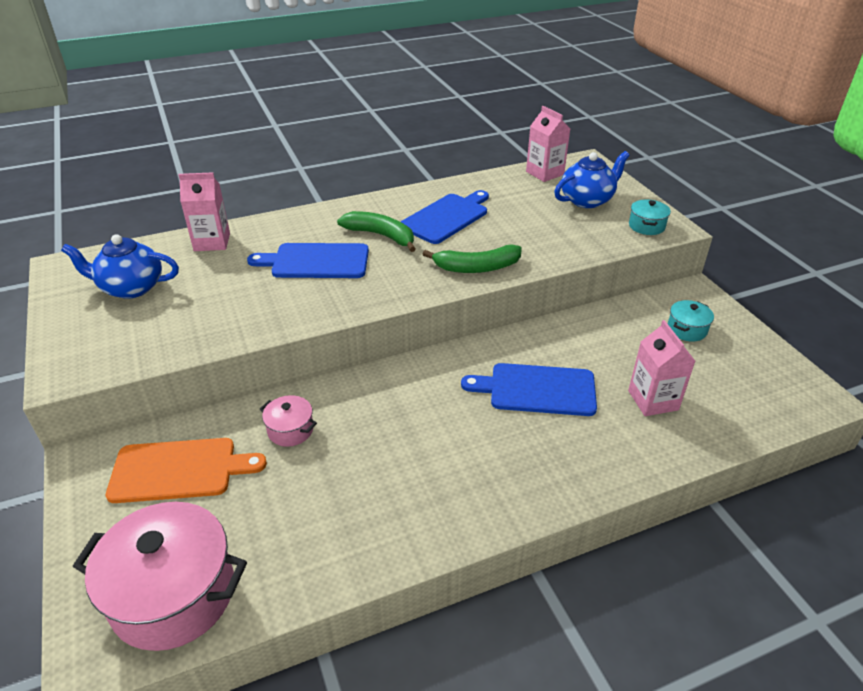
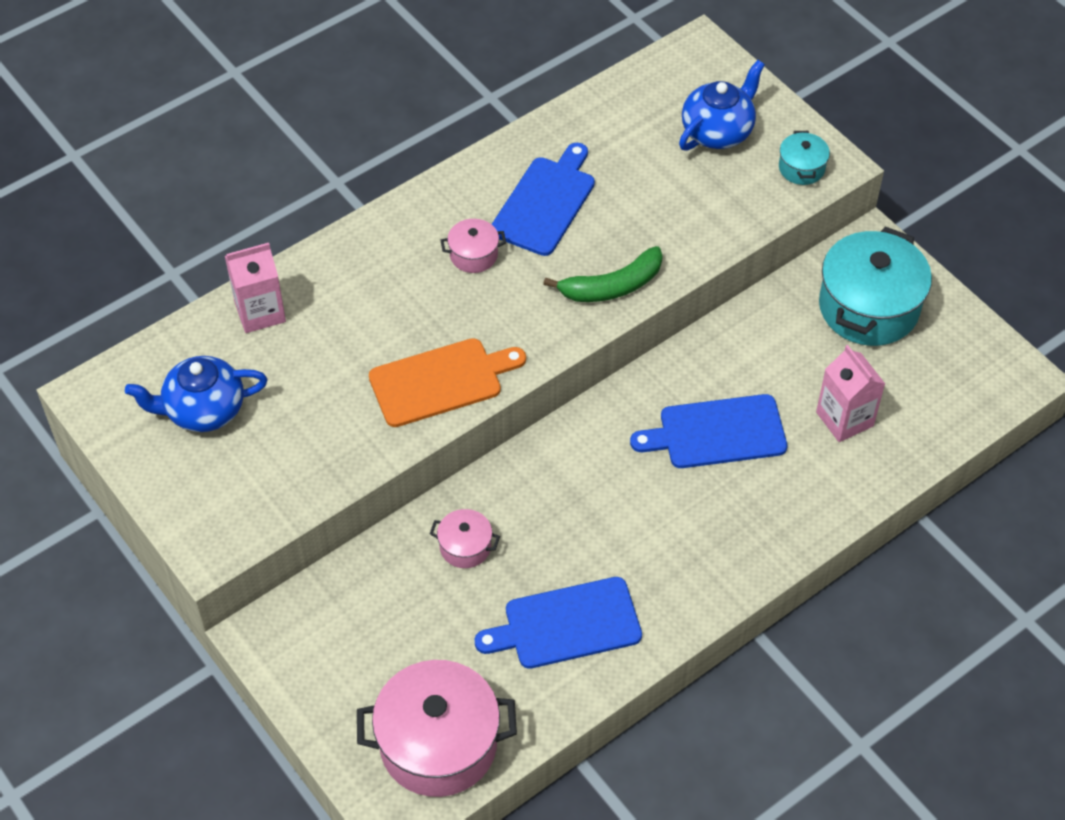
camera: 15 degrees left, 15 degrees up
orange cutting board [106,438,267,503] -> orange cutting board moved to [369,338,526,427]
blue cutting board [247,243,369,278] -> blue cutting board moved to [475,577,642,669]
green banana [337,211,416,252] -> pink pot [440,219,506,273]
pink carton [526,106,570,182] -> none
turquoise pot [668,300,714,342] -> turquoise pot [819,226,932,346], size x2.13

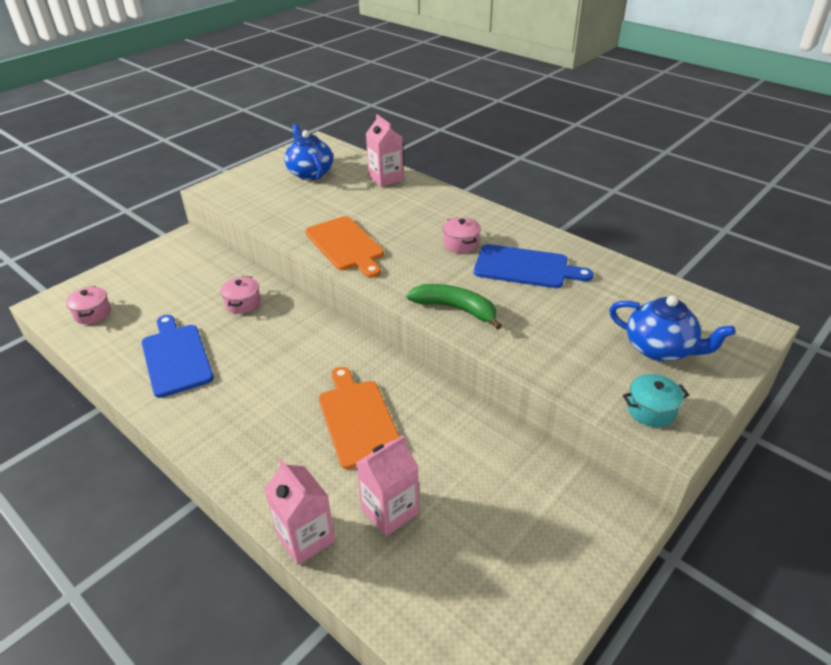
camera: 80 degrees right, 15 degrees down
pink pot [357,660,517,797] -> pink pot [66,286,111,324], size x0.47
green banana [543,246,663,302] -> green banana turned 150 degrees clockwise [406,284,502,330]
blue cutting board [630,394,787,468] -> orange cutting board [319,367,400,469]
turquoise pot [819,226,932,346] -> none
none -> pink carton [264,459,335,565]

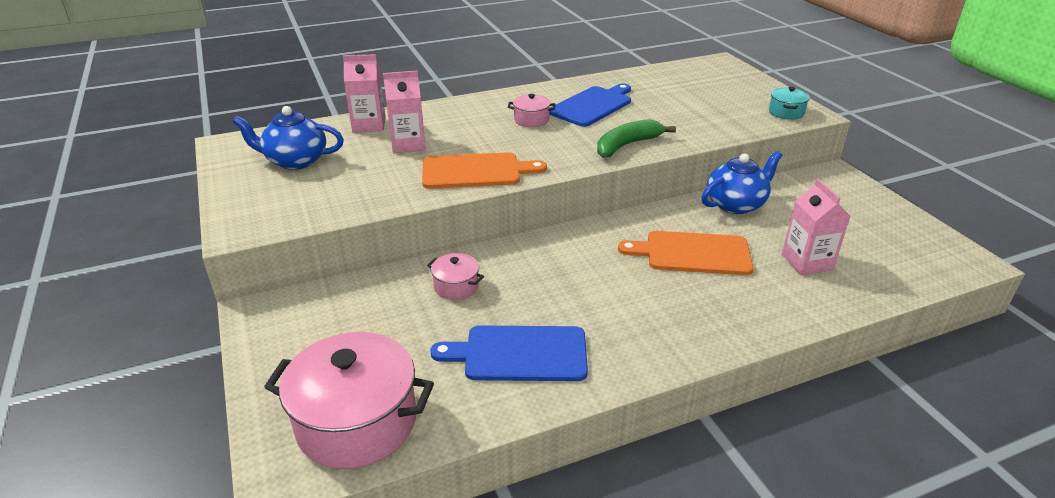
camera: 65 degrees left, 5 degrees down
pink pot [66,286,111,324] -> pink pot [264,332,434,469], size x2.13
pink carton [264,459,335,565] -> pink carton moved to [383,71,426,153]
blue teapot [609,295,735,361] -> blue teapot moved to [701,151,782,214]

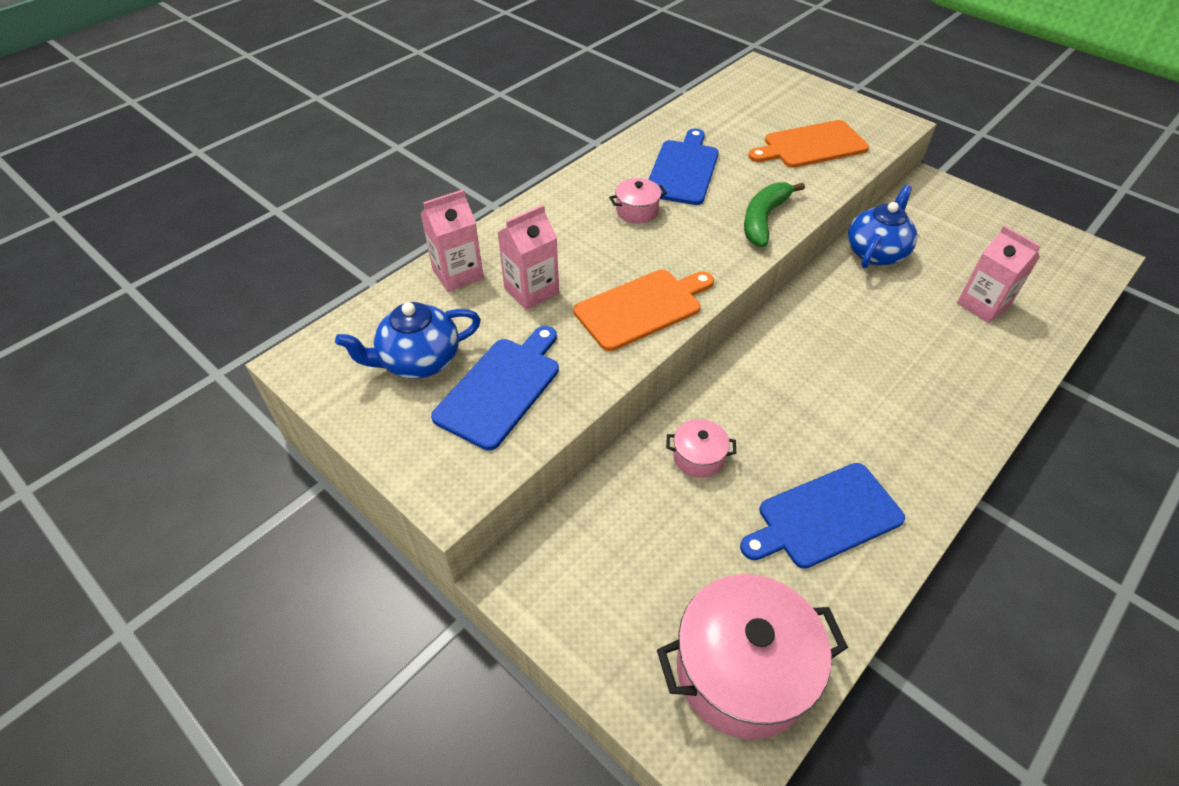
camera: 25 degrees left, 15 degrees up
orange cutting board [618,231,754,275] -> orange cutting board moved to [748,120,869,168]
turquoise pot [769,87,810,120] -> none
none -> blue cutting board [431,326,559,451]

